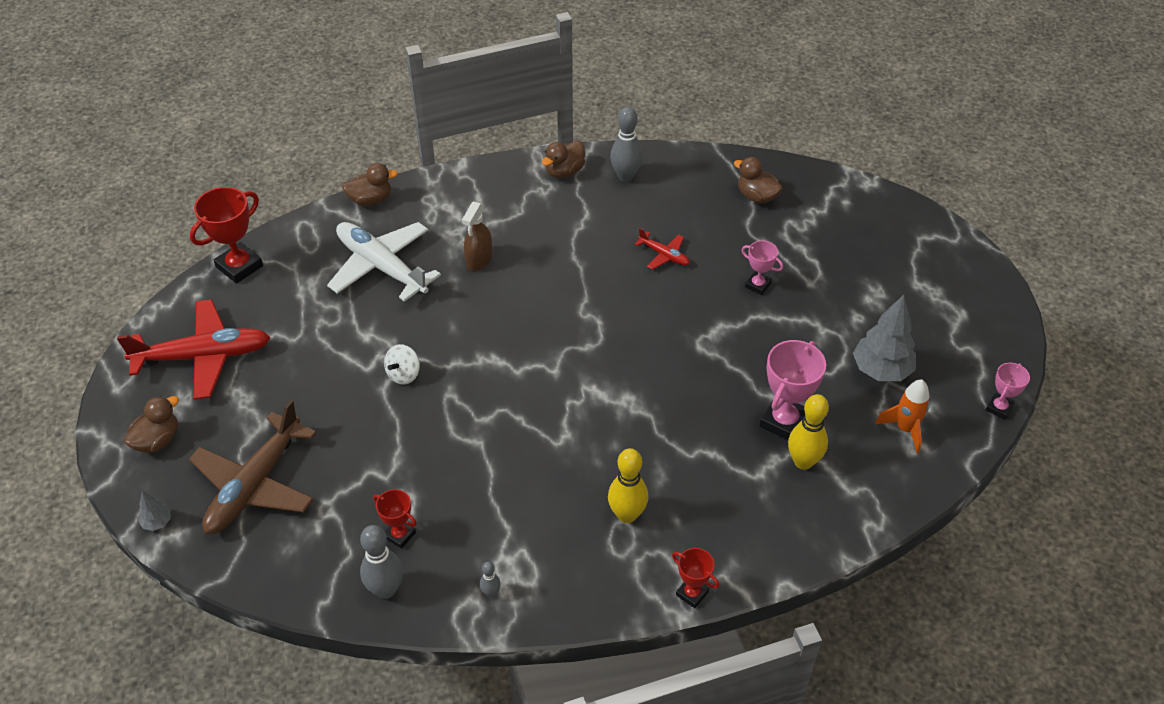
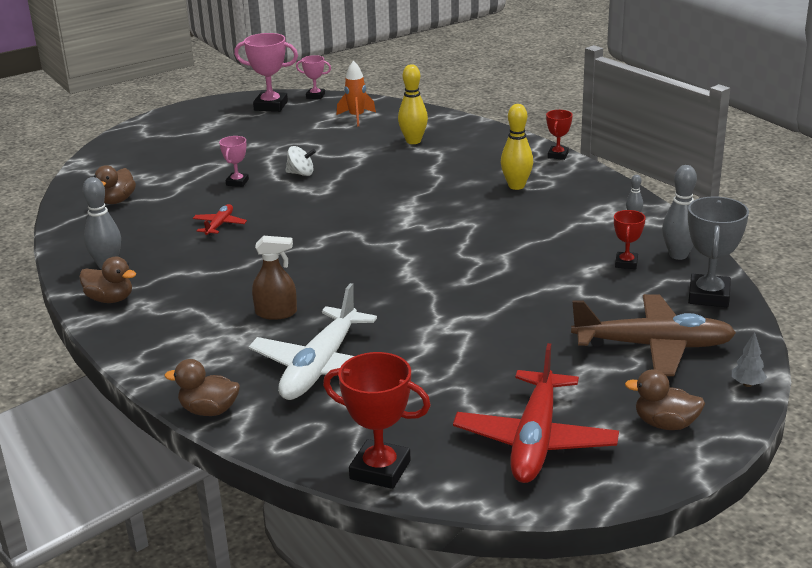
camera: 110 degrees left, 20 degrees down
red plane [117,299,271,399] -> red plane turned 135 degrees counterclockwise [453,343,619,483]
brown duck [342,163,398,206] -> brown duck turned 45 degrees counterclockwise [165,359,240,416]
white spinning top [384,344,420,385] -> white spinning top moved to [286,146,316,176]
pink trophy [759,340,826,440] -> pink trophy moved to [234,33,298,112]
grey tree [853,295,916,381] -> none
none -> grey trophy [688,196,749,307]

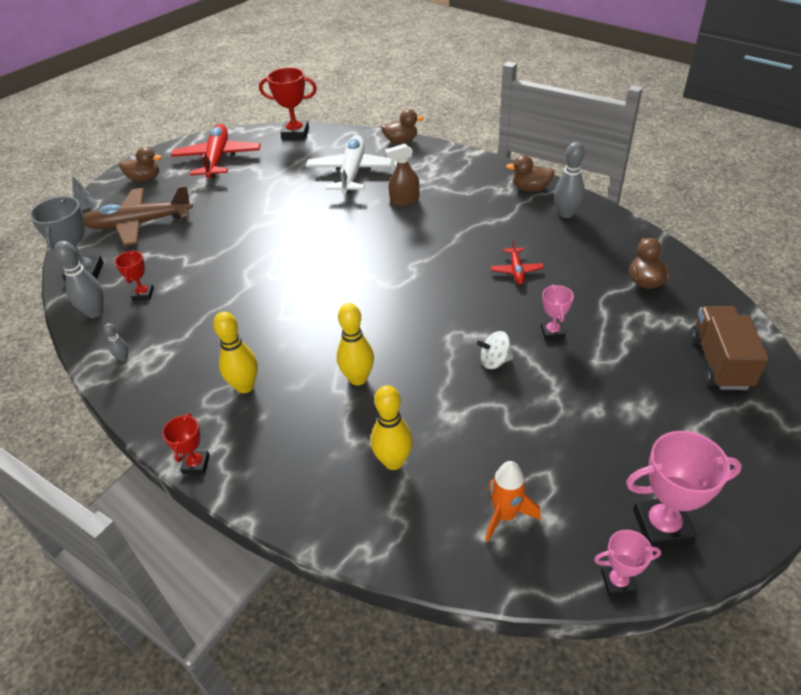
camera: 165 degrees right, 15 degrees up
none -> yellow bowling pin [337,303,374,386]
none -> brown truck [691,306,769,390]

